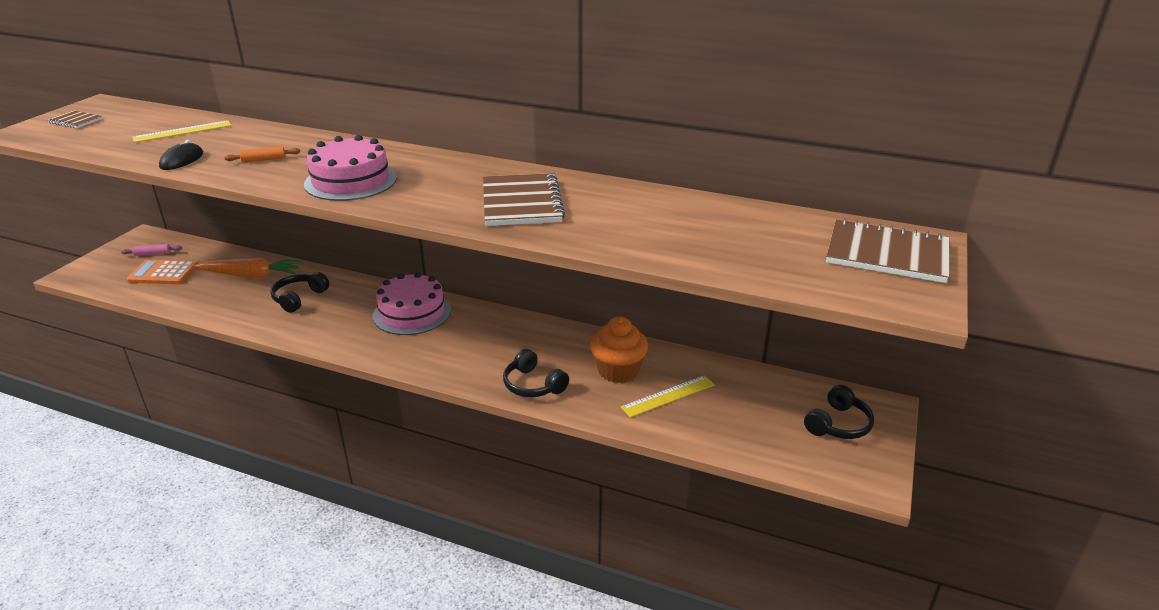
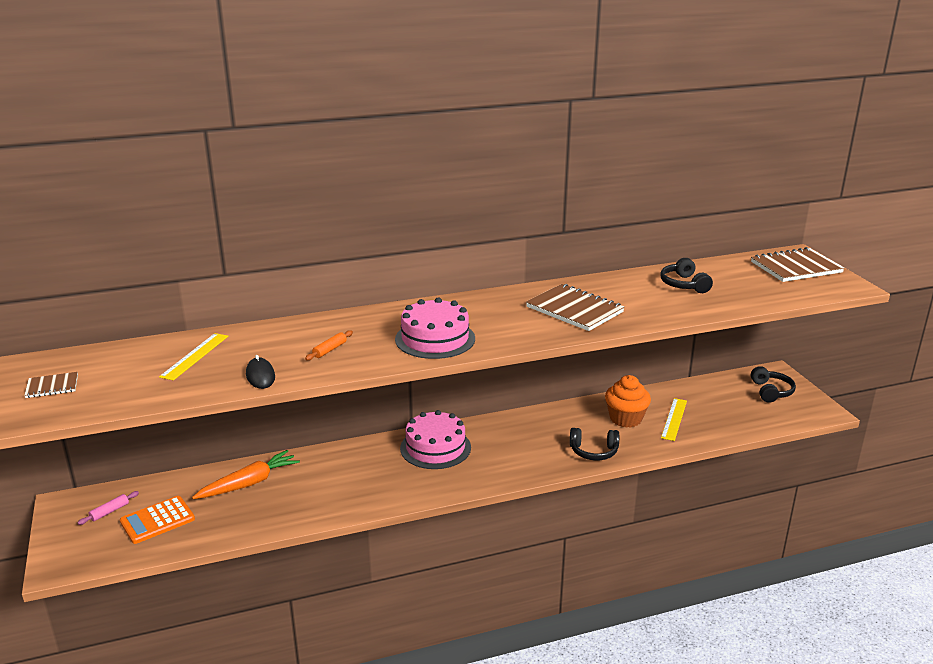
camera: 40 degrees left, 5 degrees down
black headphones [270,272,329,313] -> black headphones moved to [660,258,713,293]

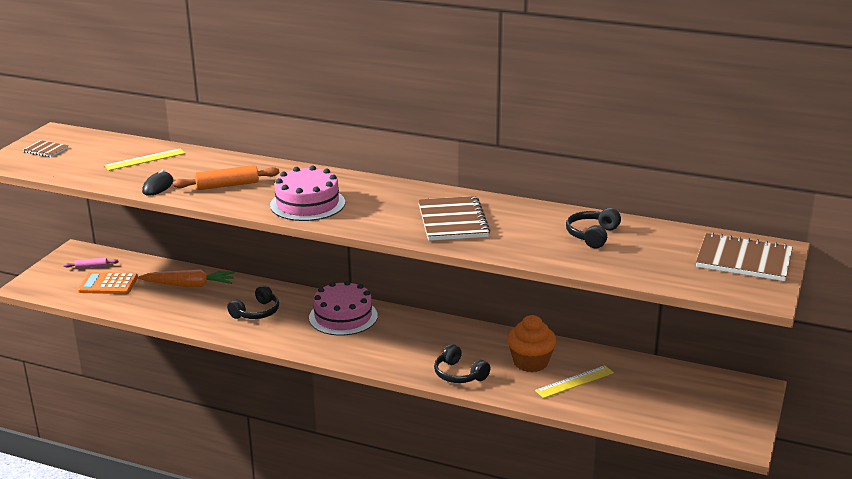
camera: 40 degrees right, 0 degrees up
orange rolling pin [305,330,353,361] -> orange rolling pin [173,165,279,190], size x1.75
black headphones [751,366,796,403] -> black headphones moved to [227,285,279,319]

